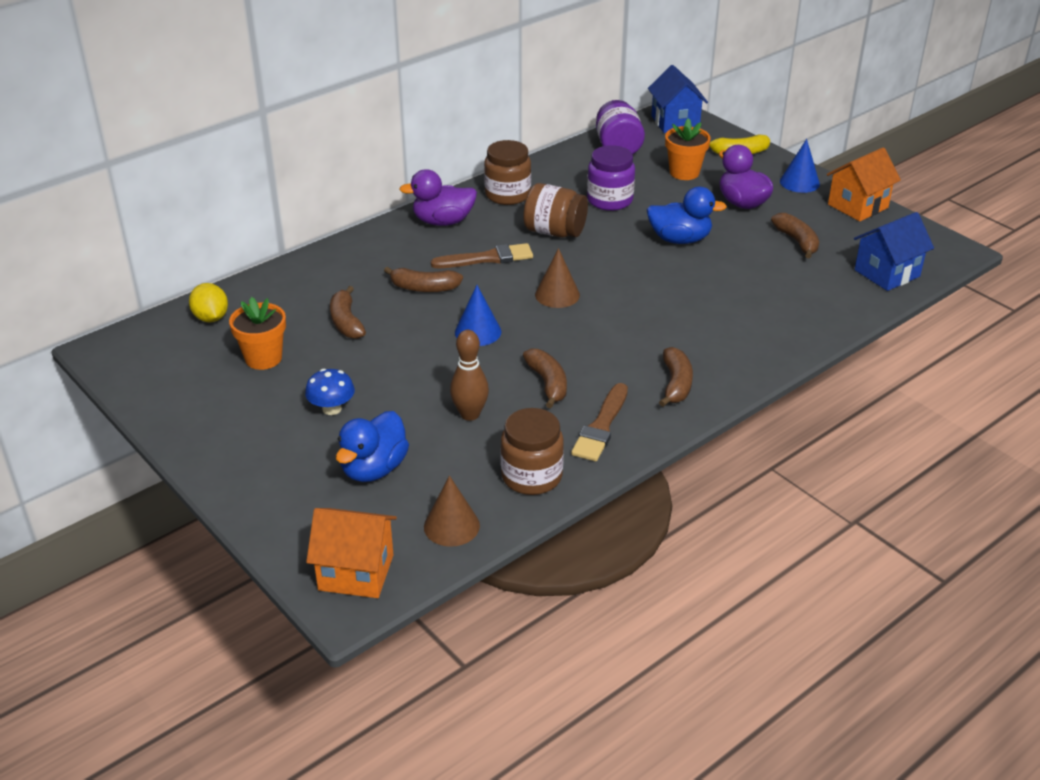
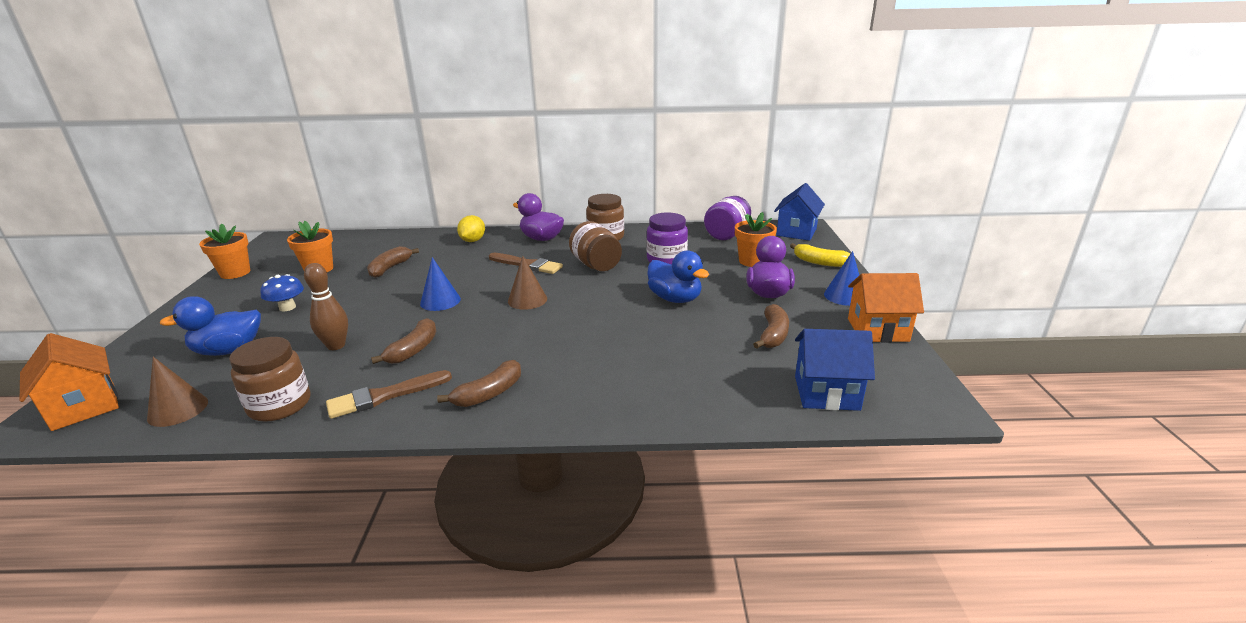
camera: 40 degrees right, 10 degrees down
yellow lemon [189,283,228,322] -> yellow lemon moved to [457,215,485,242]
brown banana [384,267,463,292] -> none
none -> orange flower pot [199,224,250,279]

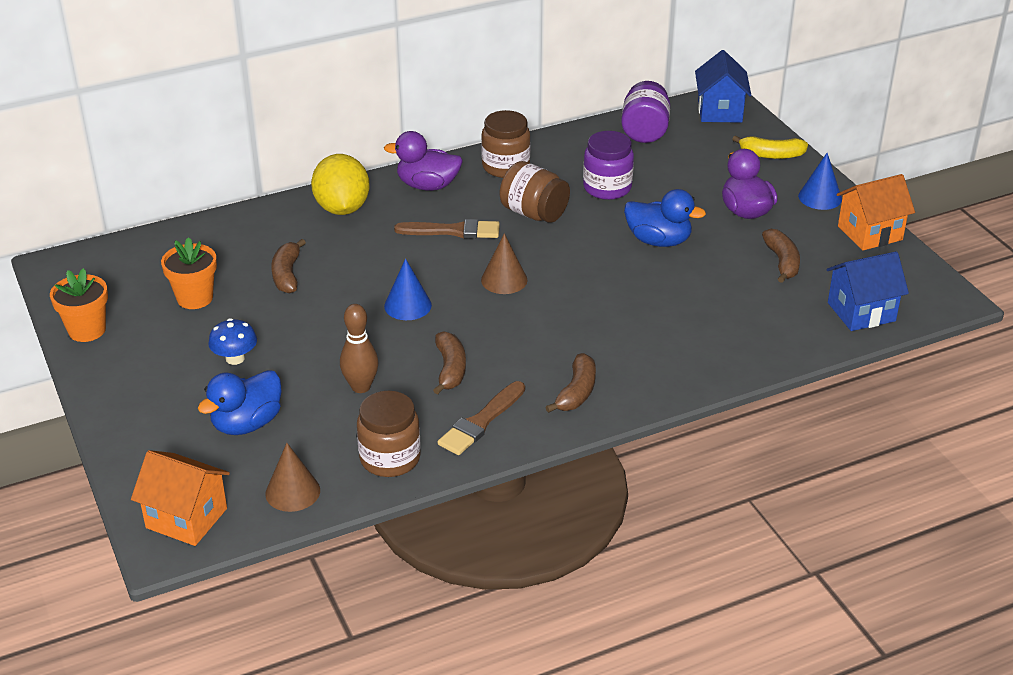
camera: 25 degrees left, 10 degrees up
yellow lemon [457,215,485,242] -> yellow lemon [311,154,370,215], size x1.62
orange flower pot [735,212,777,267] -> none

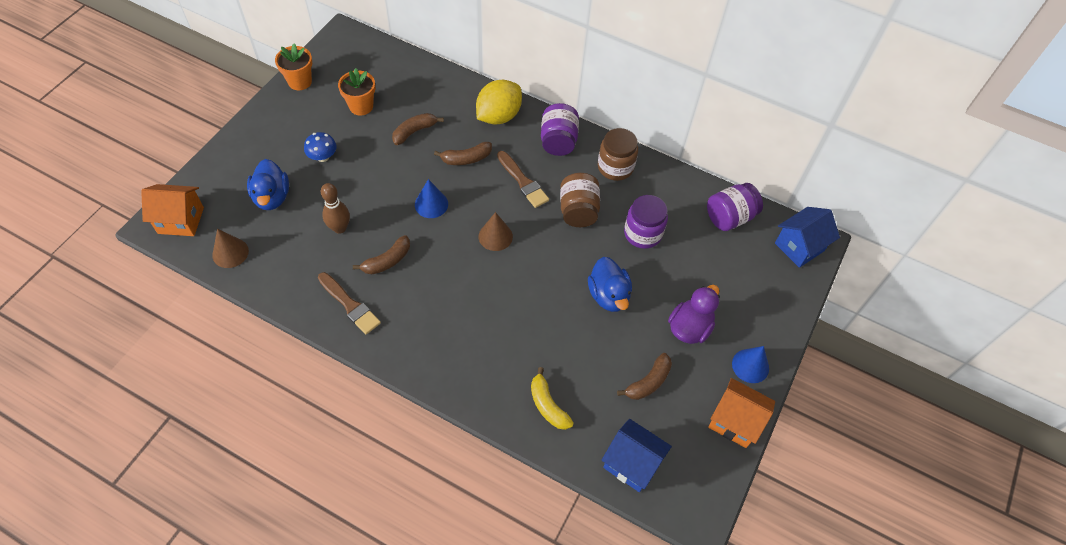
camera: 50 degrees right, 20 degrees up
orange house [131,450,230,546] -> orange house turned 75 degrees counterclockwise [141,184,204,236]
blue duck [198,370,282,435] -> blue duck turned 105 degrees counterclockwise [247,159,289,210]
brown jar [357,391,421,477] -> none
purple duck [384,131,463,191] -> purple jar [541,103,579,156]
brown brush [438,381,525,455] -> brown brush turned 135 degrees counterclockwise [318,272,381,335]
brown banana [545,353,596,413] -> brown banana moved to [434,142,492,165]
yellow banana [732,135,808,159] -> yellow banana moved to [531,367,574,430]

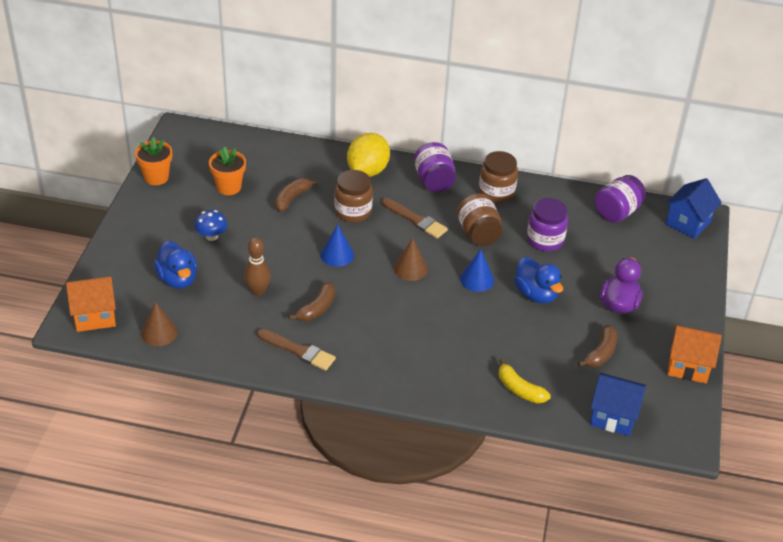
camera: 15 degrees left, 15 degrees down
brown banana [434,142,492,165] -> brown jar [334,170,373,222]
blue cone [732,346,769,383] -> blue cone moved to [460,249,494,292]

